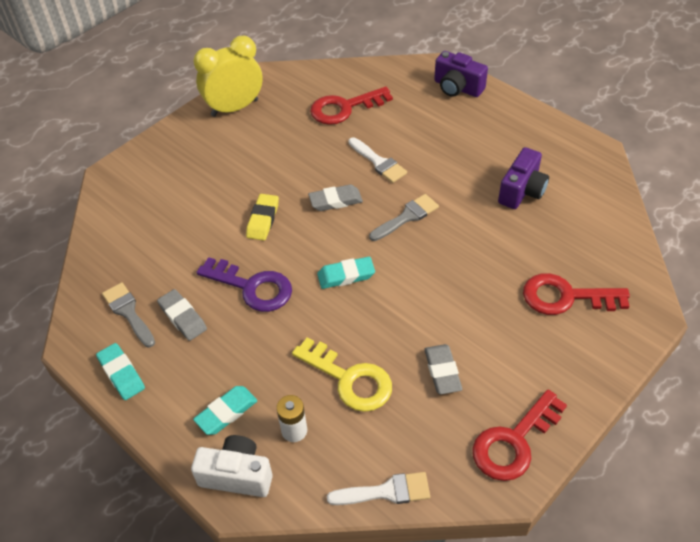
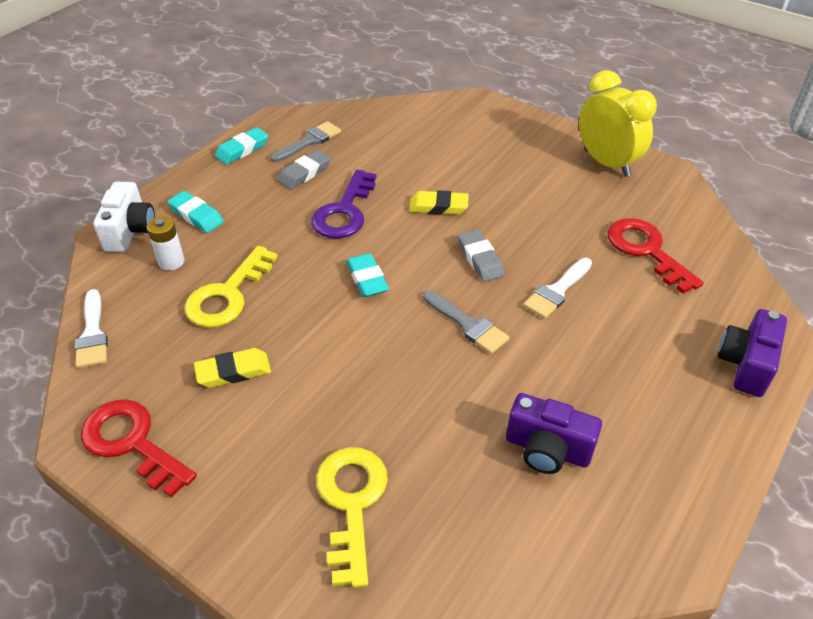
camera: 80 degrees right, 5 degrees down
grey eraser [424,344,462,394] -> yellow eraser [194,348,271,388]
red key [523,273,630,315] -> yellow key [316,447,388,588]

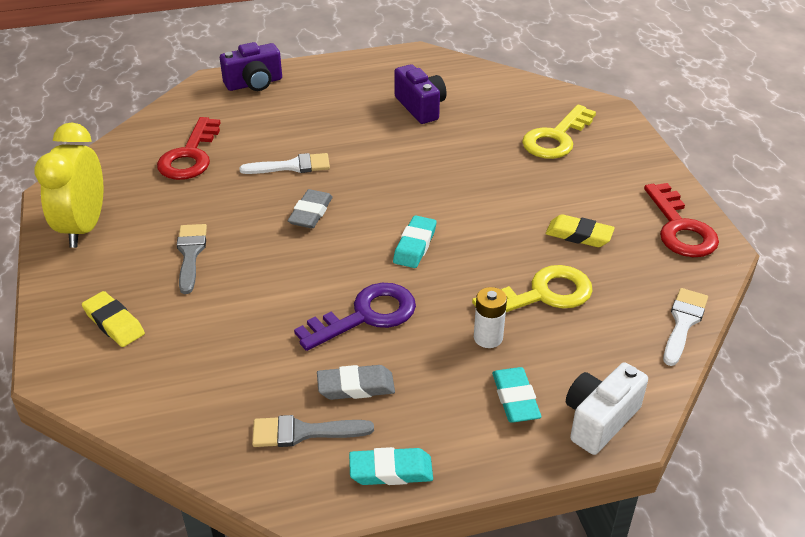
camera: 140 degrees left, 5 degrees down
white battery [147,216,185,270] -> white battery moved to [474,287,507,348]
yellow eraser [409,190,469,215] -> yellow eraser moved to [82,291,145,347]
grey brush [423,290,510,354] -> grey brush moved to [177,224,207,294]

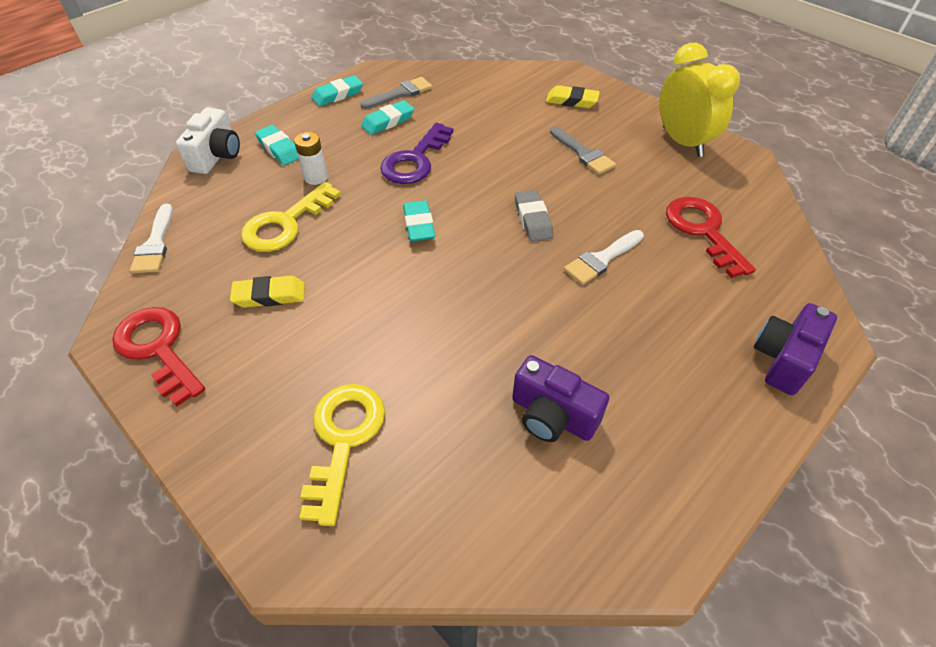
camera: 150 degrees right, 10 degrees up
grey eraser [317,365,395,400] -> turquoise eraser [361,100,414,135]

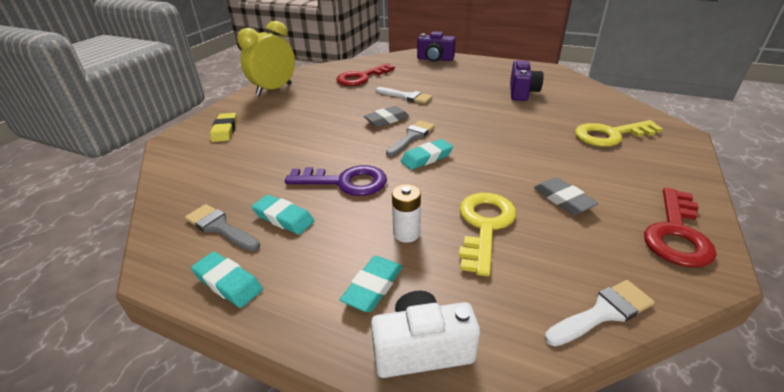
camera: 110 degrees left, 15 degrees down
yellow eraser [230,276,305,308] -> grey eraser [534,177,599,215]
yellow key [241,182,341,252] -> yellow key turned 90 degrees counterclockwise [459,193,516,276]
grey brush [550,126,616,175] -> grey brush moved to [386,120,435,157]

